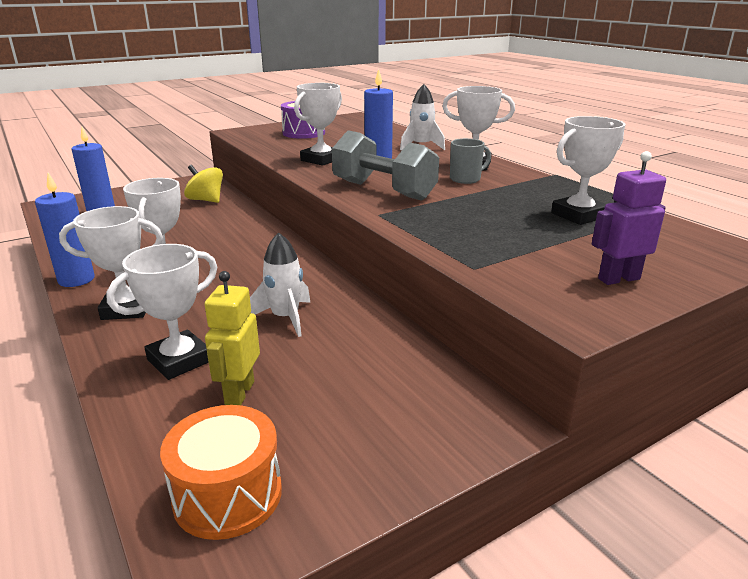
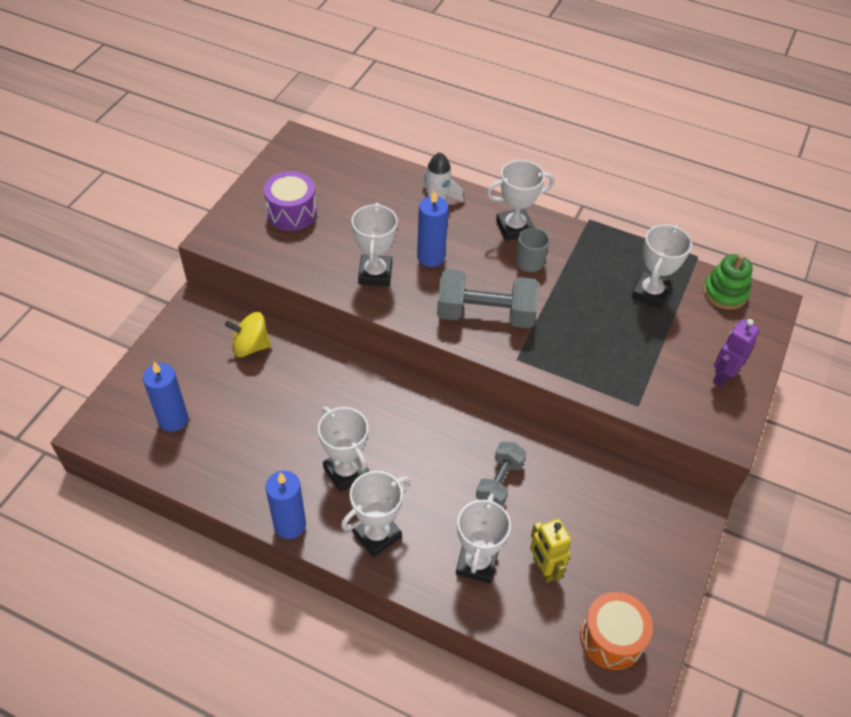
camera: 35 degrees left, 25 degrees up
white rocket [250,233,311,337] -> grey dumbbell [476,442,526,507]
none -> green stacking toy [703,254,753,310]

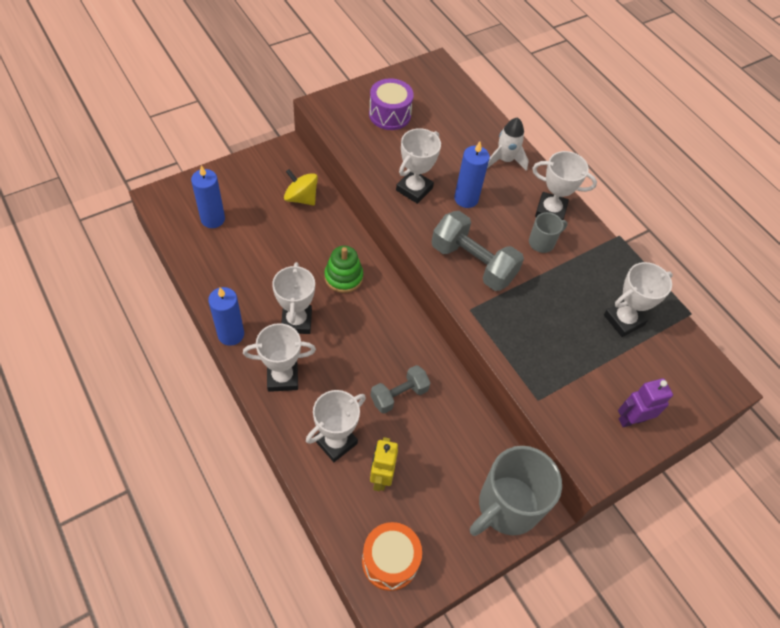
camera: 30 degrees right, 5 degrees up
green stacking toy [703,254,753,310] -> green stacking toy moved to [324,246,363,293]
none -> grey mug [470,446,562,536]

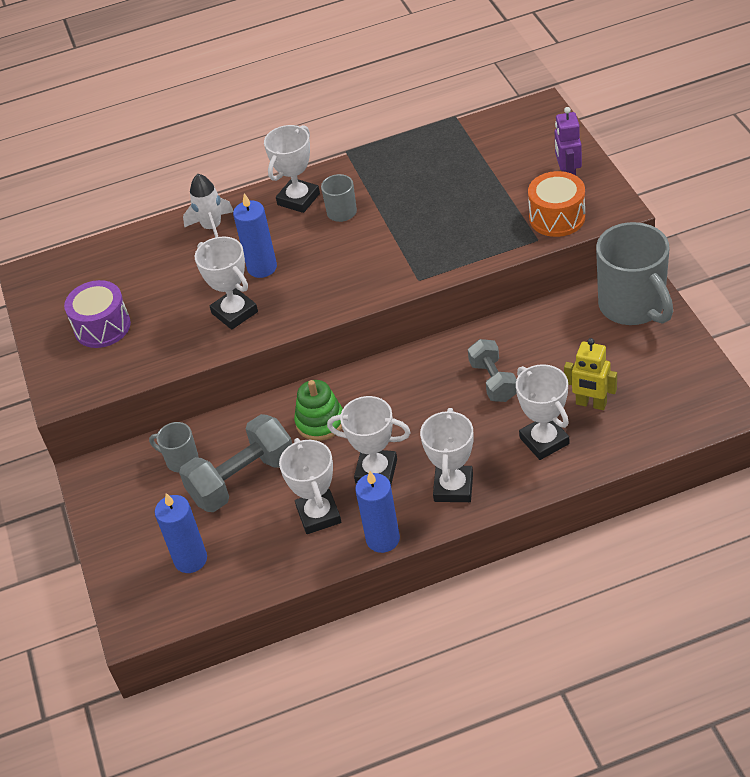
camera: 65 degrees left, 10 degrees down
yellow spinning top [284,169,318,206] -> grey mug [149,422,199,473]
orange drum [362,522,422,591] -> orange drum moved to [528,171,585,237]
grey dumbbell [432,211,524,291] -> grey dumbbell moved to [179,414,292,512]
white trophy [604,262,673,337] -> white trophy moved to [279,438,341,534]

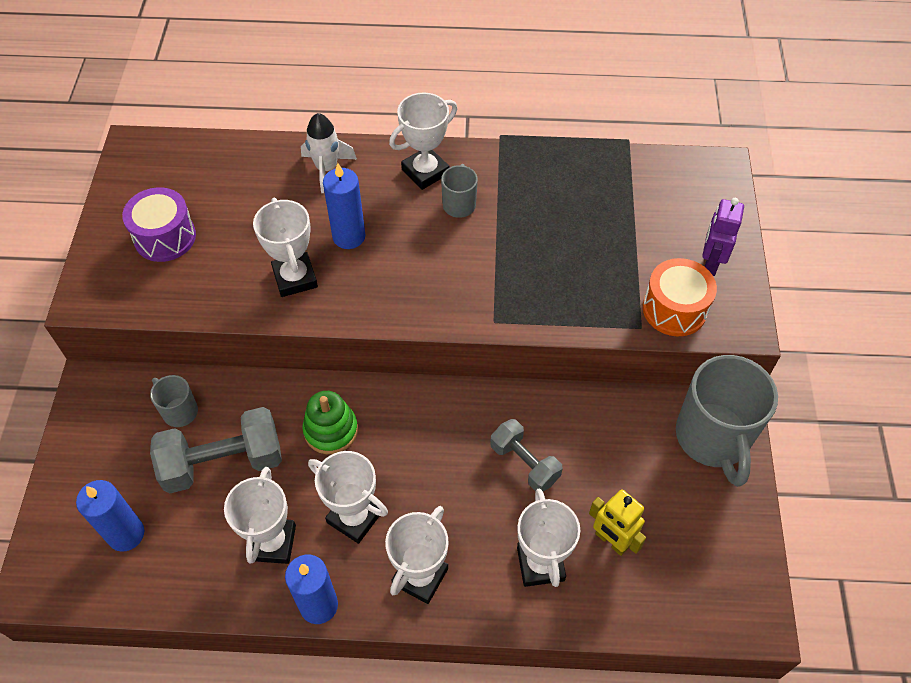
camera: 15 degrees right, 10 degrees up
grey dumbbell [468,339,517,402] -> grey dumbbell turned 45 degrees counterclockwise [490,419,563,492]

